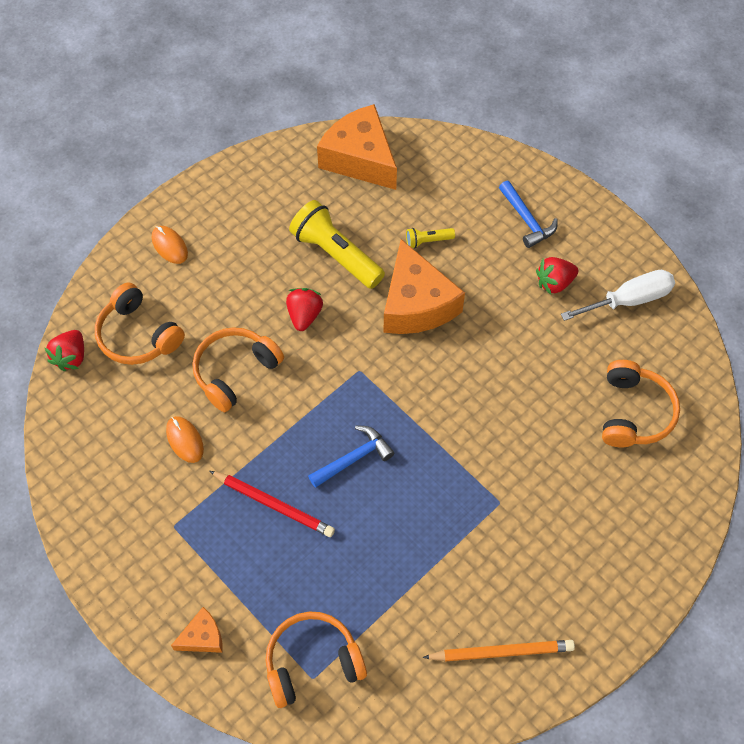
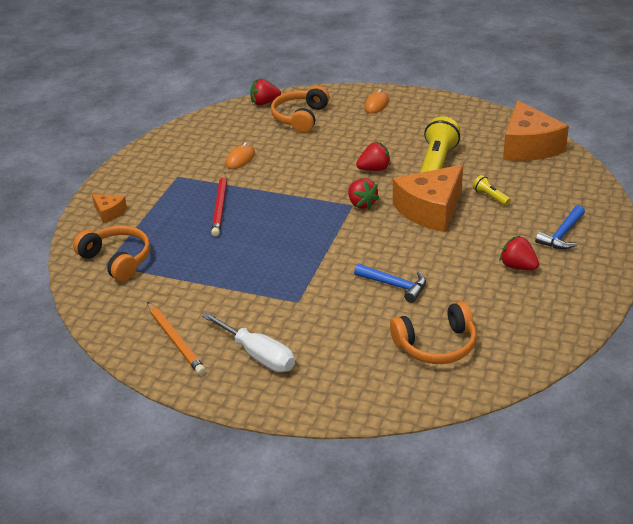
camera: 65 degrees right, 25 degrees down
orange headphones [192,327,284,412] -> none
blue hammer [308,426,394,488] -> blue hammer moved to [354,264,426,303]
orange cheese [317,104,397,190] -> orange cheese turned 150 degrees clockwise [503,100,569,161]
white screwdriver [561,270,675,321] -> white screwdriver moved to [202,312,295,372]
none -> red strawberry [348,178,380,209]

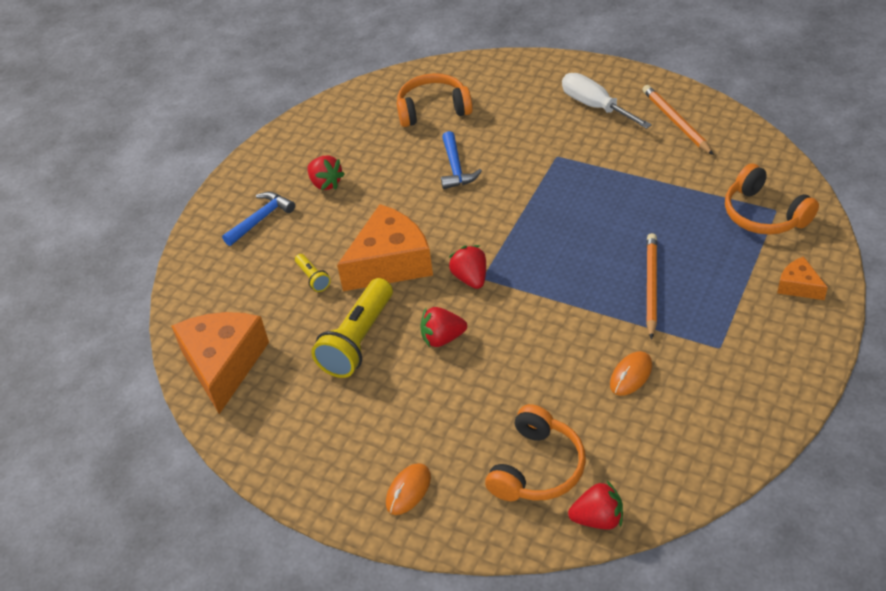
camera: 170 degrees left, 10 degrees up
red pencil [211,172,227,237] -> orange pencil [646,233,657,340]
blue hammer [354,264,426,303] -> blue hammer turned 135 degrees counterclockwise [441,131,482,189]

